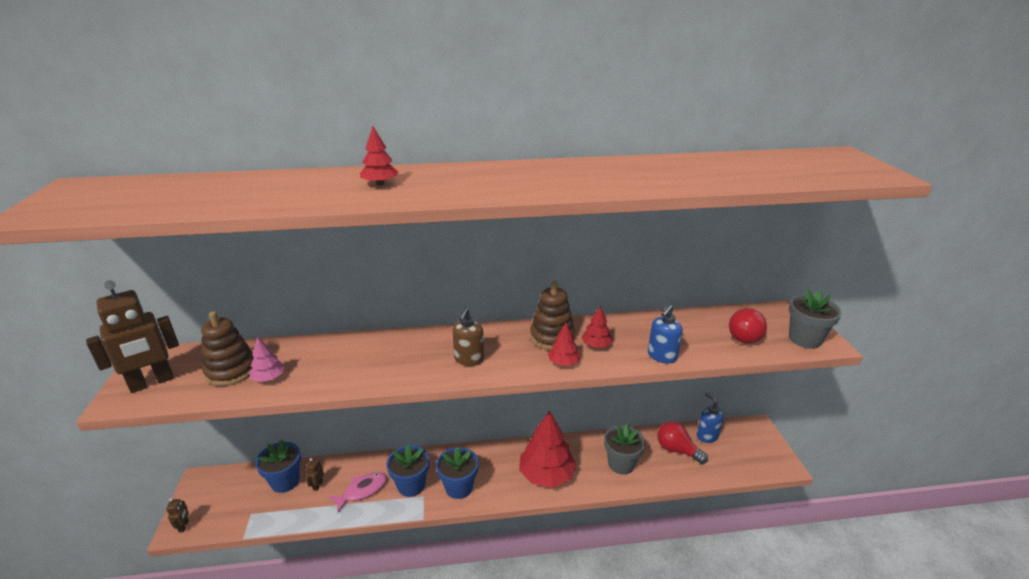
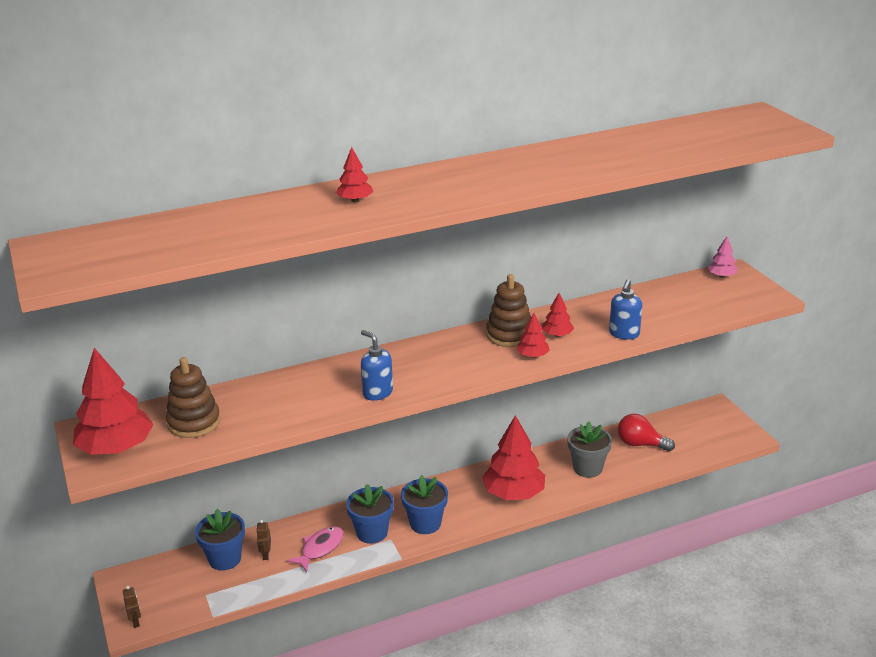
camera: 15 degrees left, 0 degrees up
brown robot [86,280,179,393] -> red tree [73,348,154,455]
pink tree [249,337,285,382] -> pink tree moved to [708,237,738,278]
brown soap dispenser [452,308,484,366] -> none
blue soap dispenser [697,392,724,443] -> blue soap dispenser moved to [361,330,393,401]
red light bulb [729,308,767,344] -> none
grey flower pot [789,289,842,349] -> none

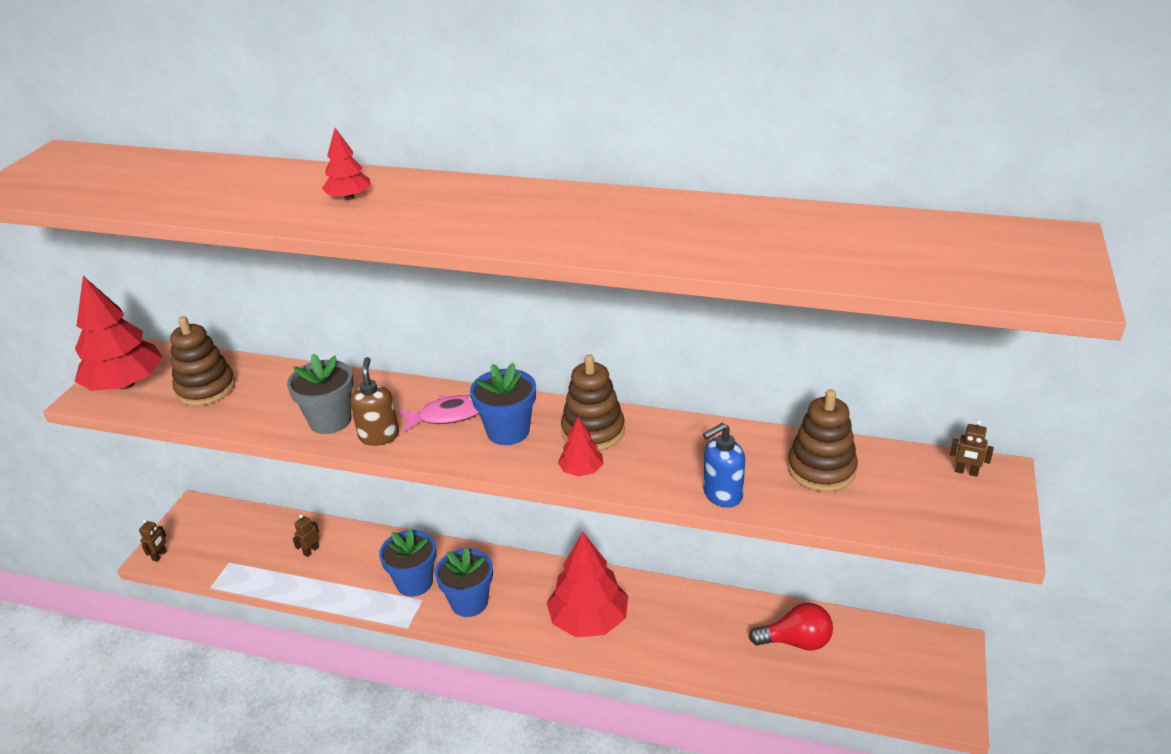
camera: 40 degrees right, 5 degrees up
blue flower pot [195,509,245,571] -> blue flower pot moved to [470,363,536,445]
pink fish [286,526,344,572] -> pink fish moved to [399,395,479,433]
blue soap dispenser [361,330,393,401] -> brown soap dispenser [350,357,399,446]
red tree [542,293,574,337] -> none
grey flower pot [567,421,612,478] -> grey flower pot moved to [287,353,354,434]
red light bulb [618,414,675,452] -> red light bulb turned 120 degrees clockwise [749,603,833,651]
pink tree [708,237,738,278] -> brown robot [950,420,994,477]
none -> brown stacking toy [788,389,858,492]

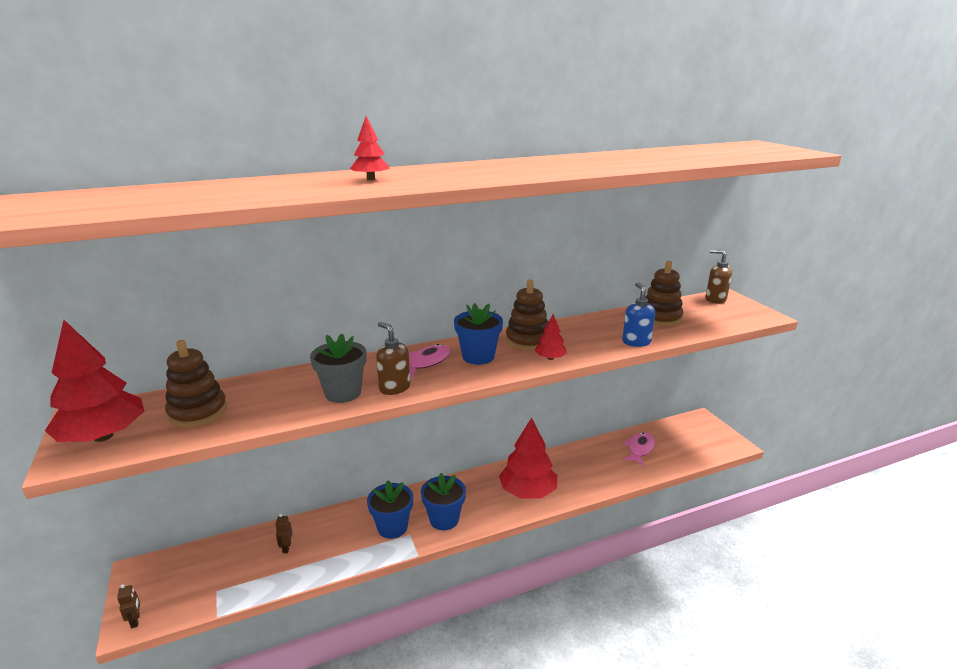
camera: 40 degrees left, 10 degrees down
blue soap dispenser [703,423,745,508] -> blue soap dispenser turned 150 degrees clockwise [622,282,655,347]
red light bulb [749,603,833,651] -> pink fish [623,432,655,466]
brown robot [950,420,994,477] -> brown soap dispenser [706,249,732,304]

